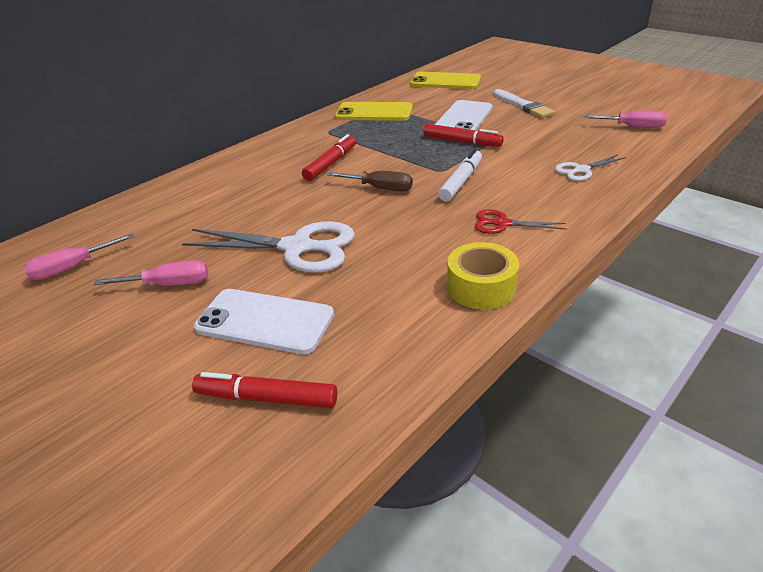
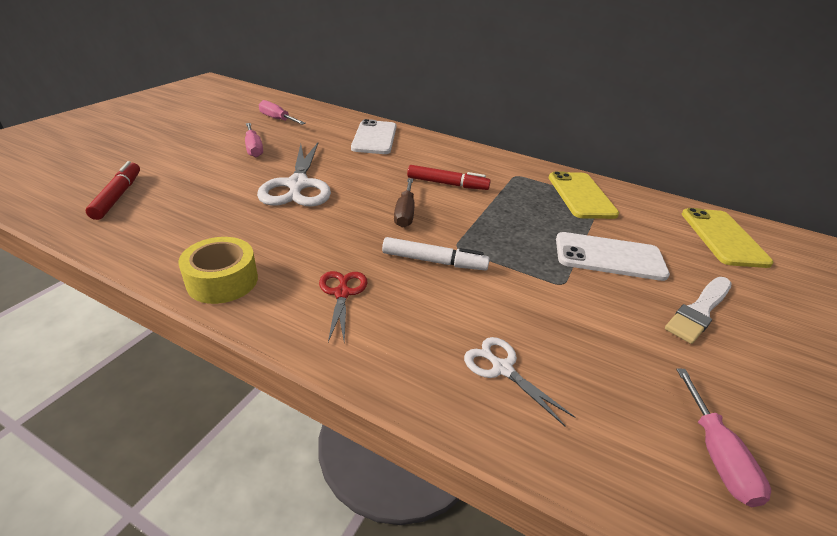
camera: 70 degrees right, 0 degrees up
white phone [194,289,334,354] -> white phone moved to [351,119,396,154]
red marker [424,124,504,147] -> none

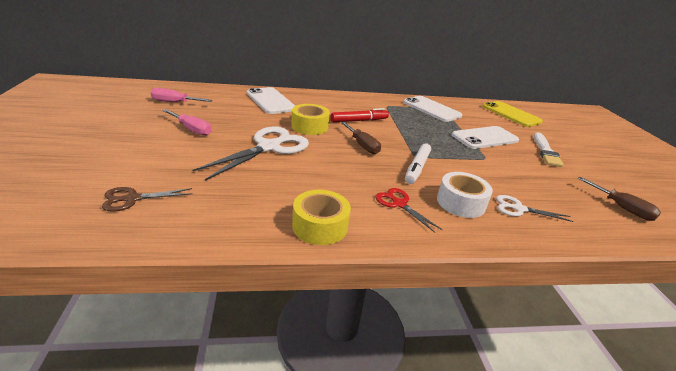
camera: 35 degrees left, 5 degrees down
red marker [86,161,140,220] -> brown scissors [102,187,192,212]
white scissors [257,143,331,207] -> white scissors turned 105 degrees counterclockwise [192,126,309,181]
white marker [382,237,490,270] -> white marker turned 135 degrees clockwise [405,143,431,184]
yellow phone [549,171,619,219] -> white phone [403,96,463,122]
pink screwdriver [676,368,771,507] -> brown screwdriver [577,177,661,221]
none -> yellow tape [291,104,330,135]
none -> white tape [437,172,493,218]

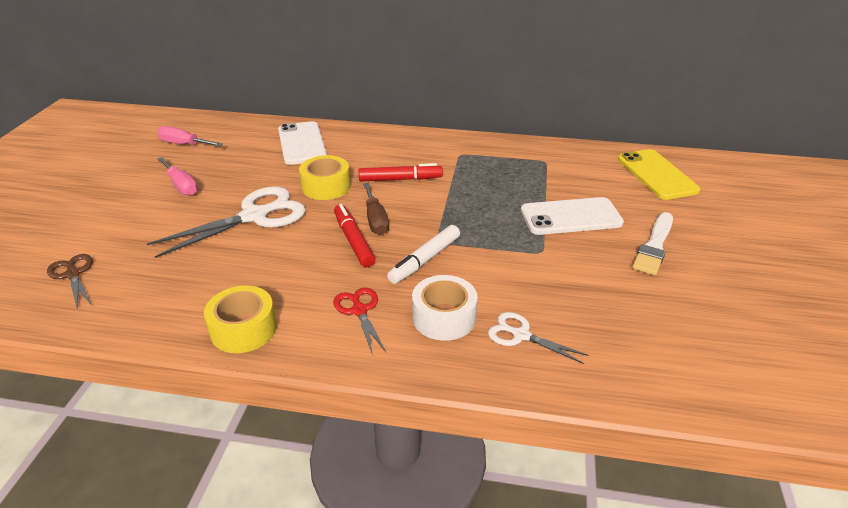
camera: 20 degrees right, 5 degrees up
brown scissors [102,187,192,212] -> brown scissors turned 60 degrees clockwise [47,254,93,307]
white phone [403,96,463,122] -> none
brown screwdriver [577,177,661,221] -> none
none -> red marker [334,204,375,267]

